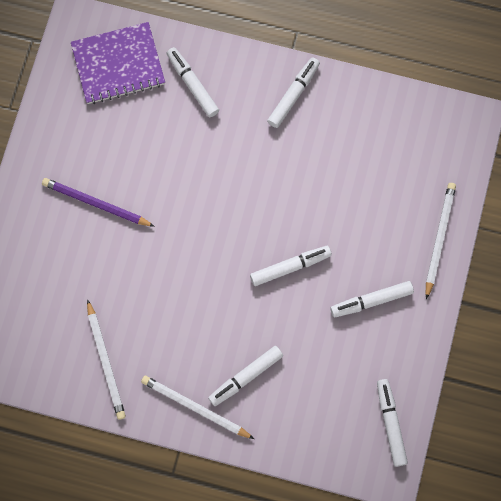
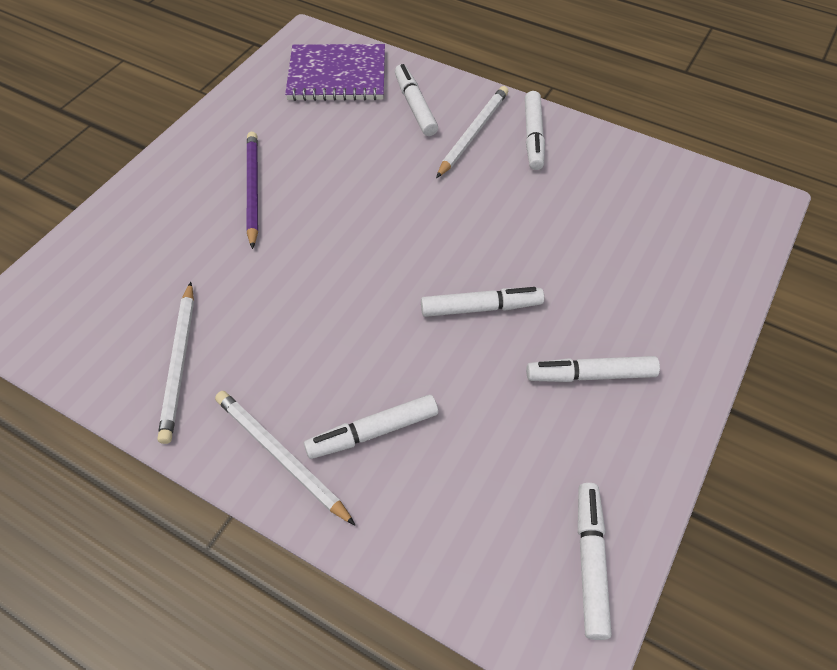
camera: 15 degrees right, 20 degrees down
purple pencil [42,178,155,227] -> purple pencil turned 45 degrees clockwise [247,132,258,249]
white marker [267,57,320,128] -> white marker turned 135 degrees clockwise [525,91,545,170]
white pencil [426,183,456,299] -> white pencil moved to [436,86,508,178]

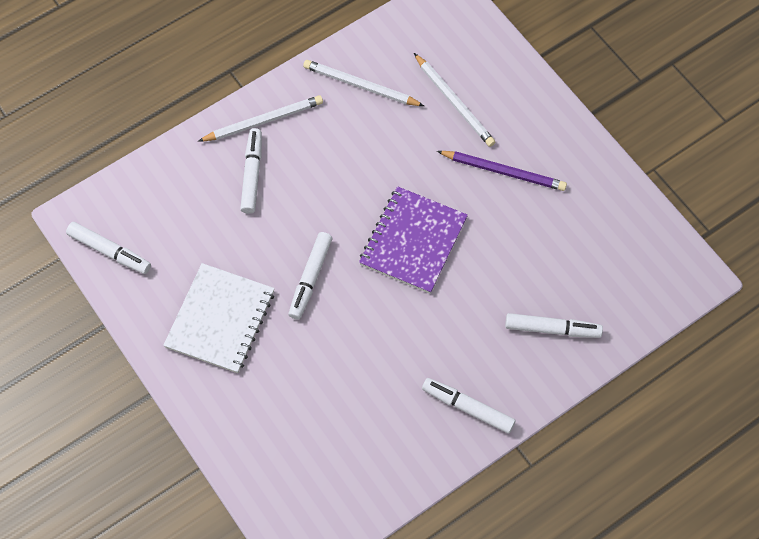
camera: 115 degrees right, 10 degrees up
purple notebook [285,44,385,101] -> purple notebook moved to [359,186,468,294]
white pencil [436,86,508,178] -> white pencil moved to [414,53,495,147]
white marker [526,356,660,382] -> white notebook [163,263,275,373]

